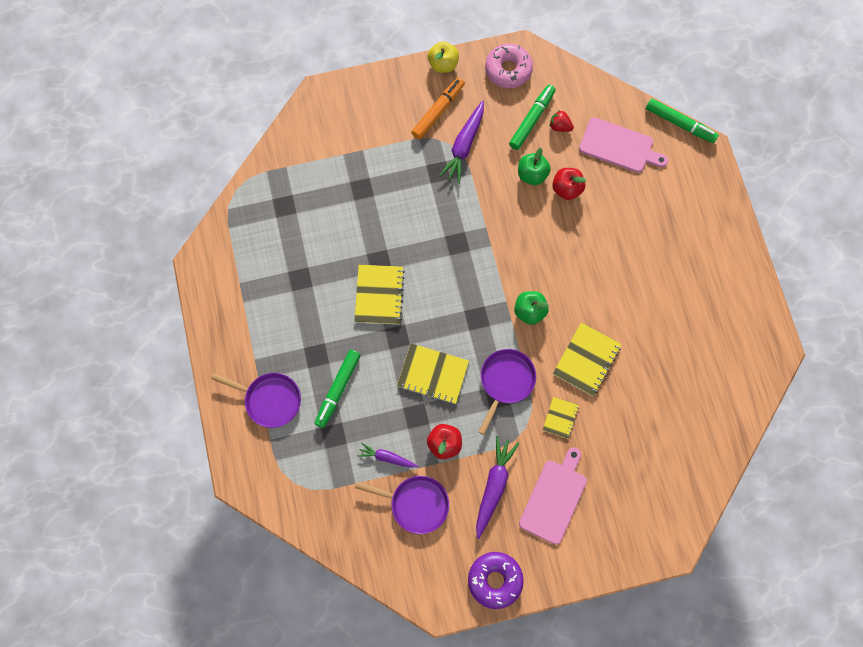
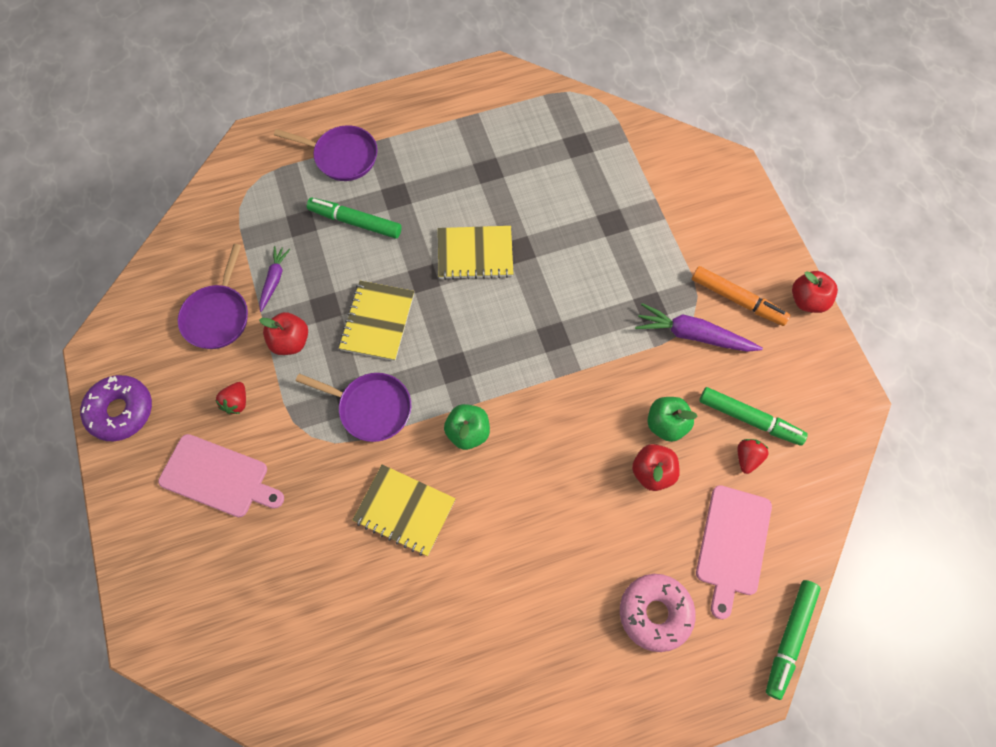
camera: 85 degrees right, 5 degrees down
purple pan [211,373,301,428] -> purple pan turned 90 degrees counterclockwise [274,125,377,181]
yellow apple [428,41,459,73] -> red apple [792,271,838,313]
purple carrot [476,436,520,539] -> red strawberry [215,382,246,414]
pink donut [485,44,533,88] -> pink donut moved to [620,574,696,652]
yellow notebook [543,397,579,439] -> none

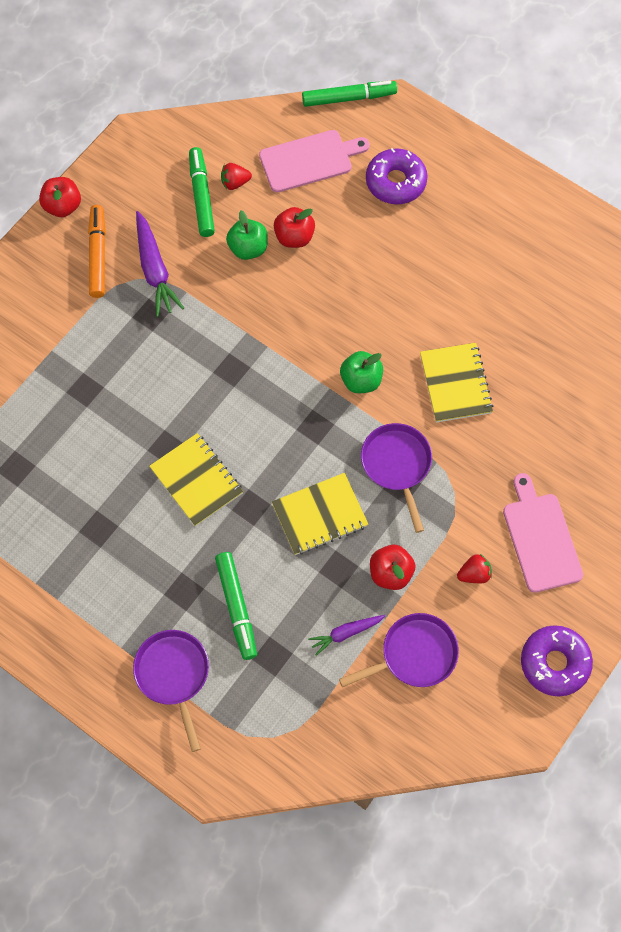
camera: 125 degrees left, 0 degrees up
pink donut [620,574,696,652] -> purple donut [366,148,428,204]

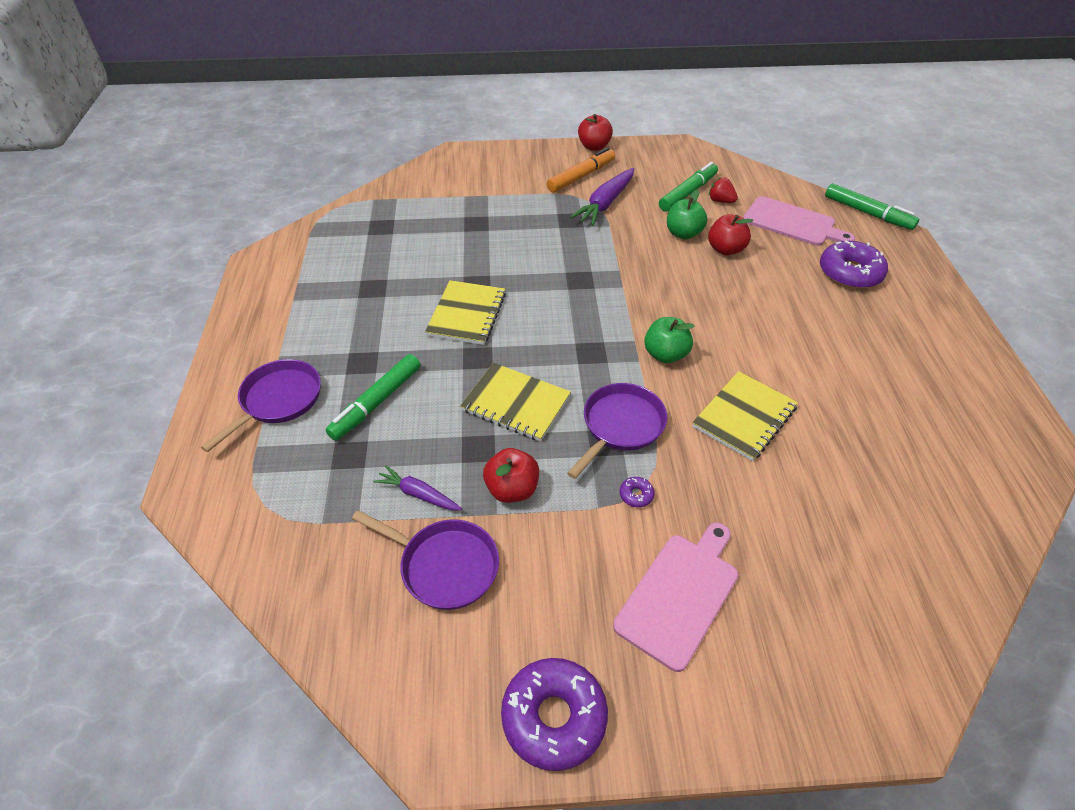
camera: 50 degrees right, 20 degrees down
red strawberry [457,554,492,583] -> none
none -> purple donut [620,477,655,507]

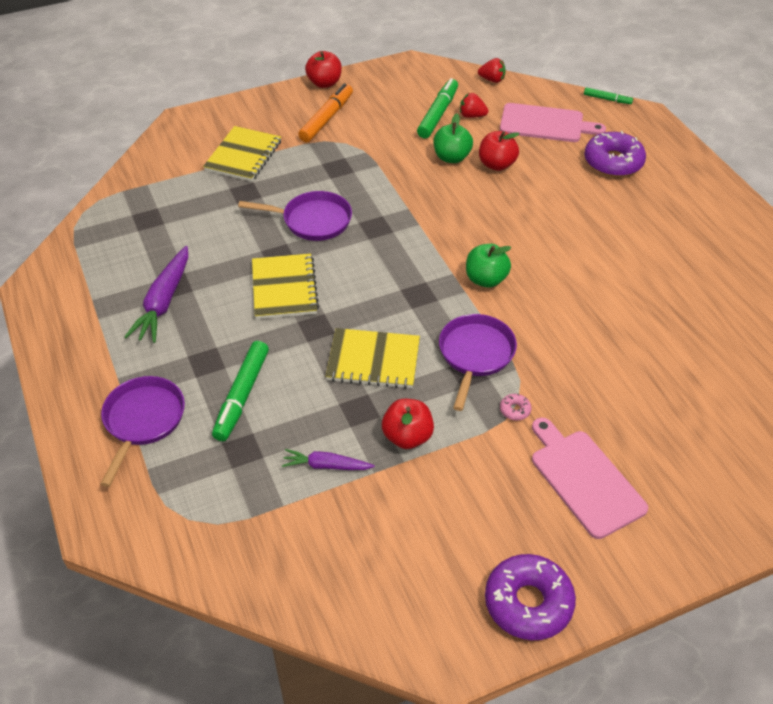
camera: 20 degrees left, 0 degrees up
purple pan [352,510,499,610] -> purple pan moved to [238,191,352,241]
purple carrot [570,168,634,226] -> purple carrot moved to [124,246,188,343]
pink cutting board [613,523,738,672] -> pink cutting board turned 45 degrees counterclockwise [532,418,648,539]
purple donut [620,477,655,507] -> pink donut [500,393,531,421]
yellow notebook [692,371,798,461] -> yellow notebook moved to [203,126,281,182]
green marker [825,183,919,230] -> green marker [584,87,633,104], size x0.55
none -> red strawberry [478,58,506,83]

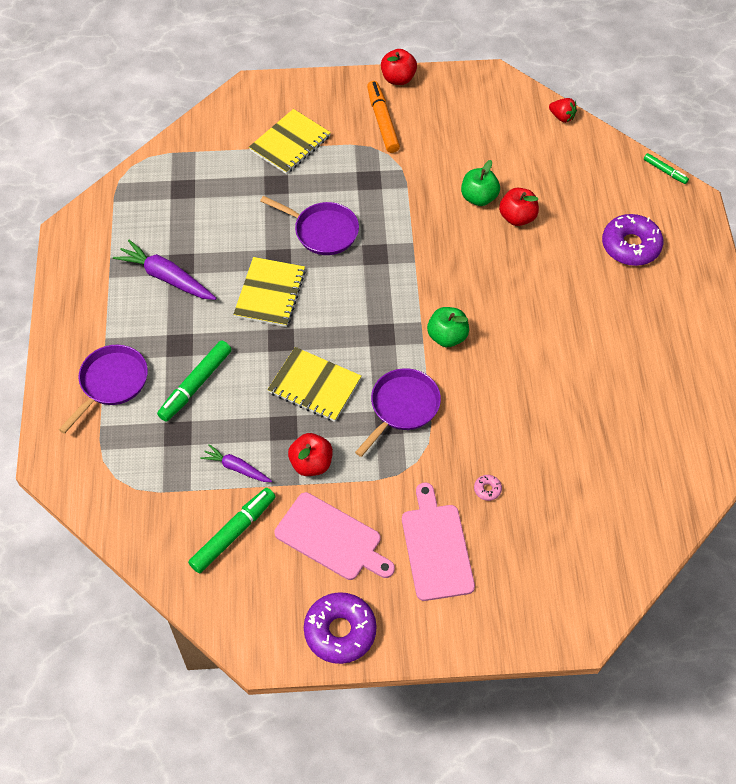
camera: 20 degrees right, 10 degrees up
purple carrot [124,246,188,343] -> purple carrot turned 90 degrees clockwise [113,240,216,300]
orange marker [298,83,353,142] -> orange marker turned 60 degrees counterclockwise [367,81,400,153]
green marker [417,78,458,139] -> green marker moved to [188,488,276,573]
red strawberry [460,93,489,118] -> none
pink cutting board [500,103,606,142] -> pink cutting board moved to [275,492,395,580]
pink donut [500,393,531,421] -> pink donut moved to [474,475,502,501]

